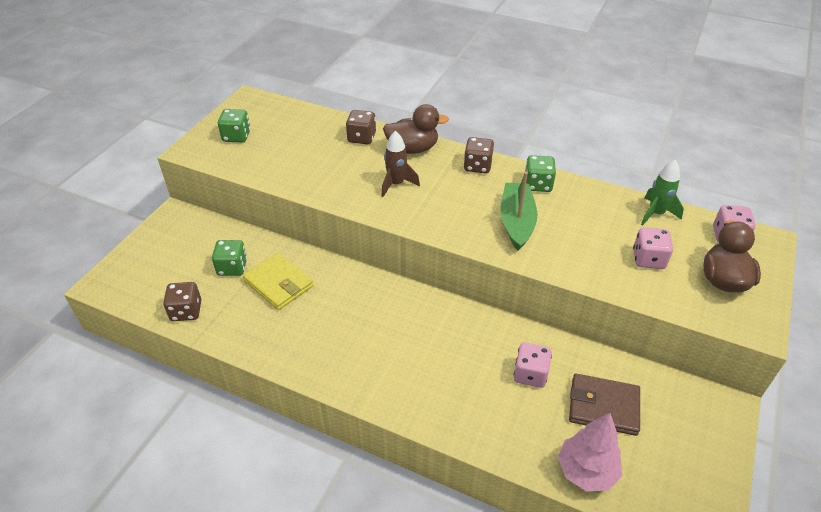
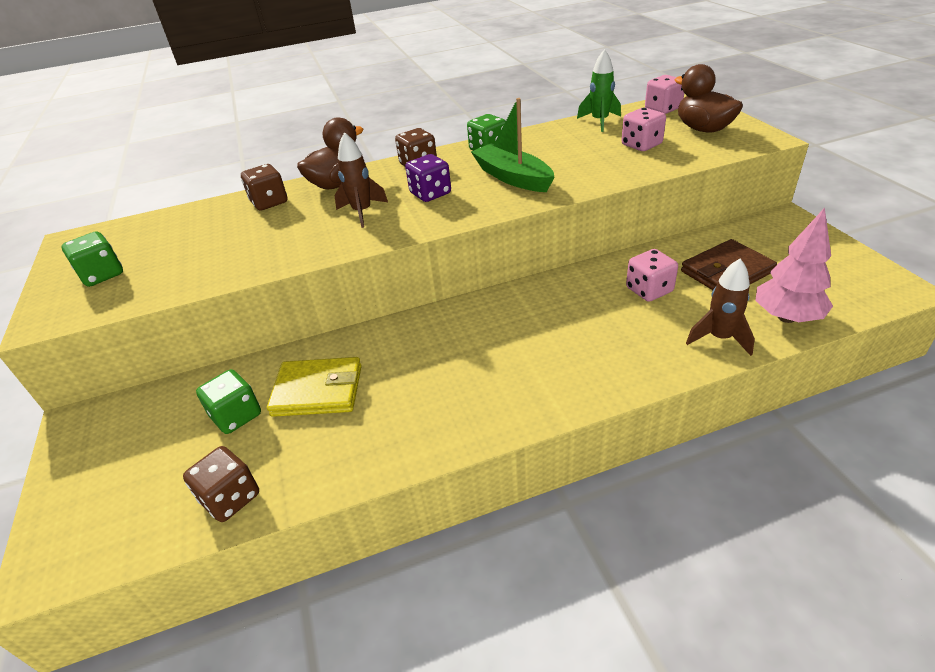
camera: 40 degrees left, 5 degrees down
none -> purple dice [405,154,451,202]
none -> brown rocket [686,258,755,356]

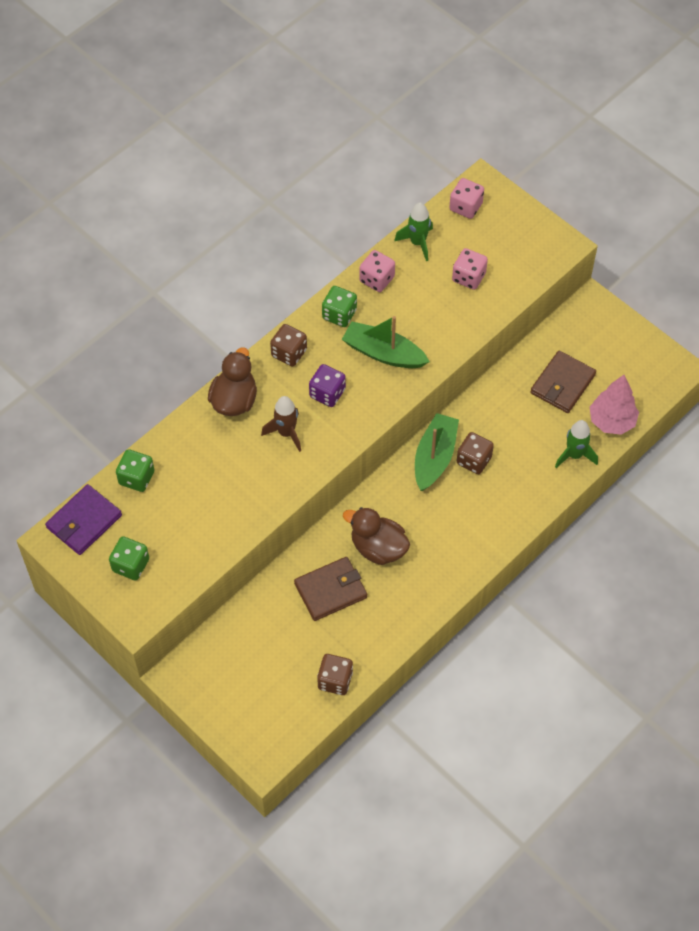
camera: 30 degrees left, 20 degrees up
green dice [196,369,261,434] -> green dice moved to [116,449,154,492]
brown dice [241,164,287,211] -> brown dice moved to [457,432,494,474]
yellow wallet [267,357,362,417] -> brown wallet [294,557,367,621]
pink dice [626,249,678,302] -> pink dice moved to [359,250,395,292]
brown duck [675,64,743,132] -> brown duck moved to [343,507,410,565]
brown rocket [686,258,755,356] -> green rocket [555,420,598,468]
none -> purple wallet [45,484,122,555]
none -> green boat [415,413,459,491]

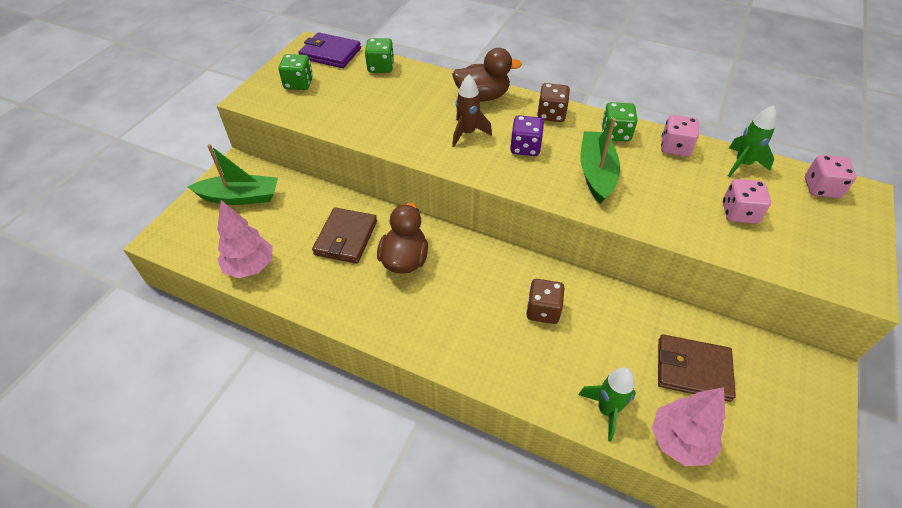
camera: 70 degrees right, 10 degrees down
brown wallet [294,557,367,621] -> brown wallet turned 60 degrees clockwise [312,207,377,264]
brown dice [317,654,353,695] -> pink tree [217,200,273,278]
green boat [415,413,459,491] -> green boat moved to [188,144,278,205]

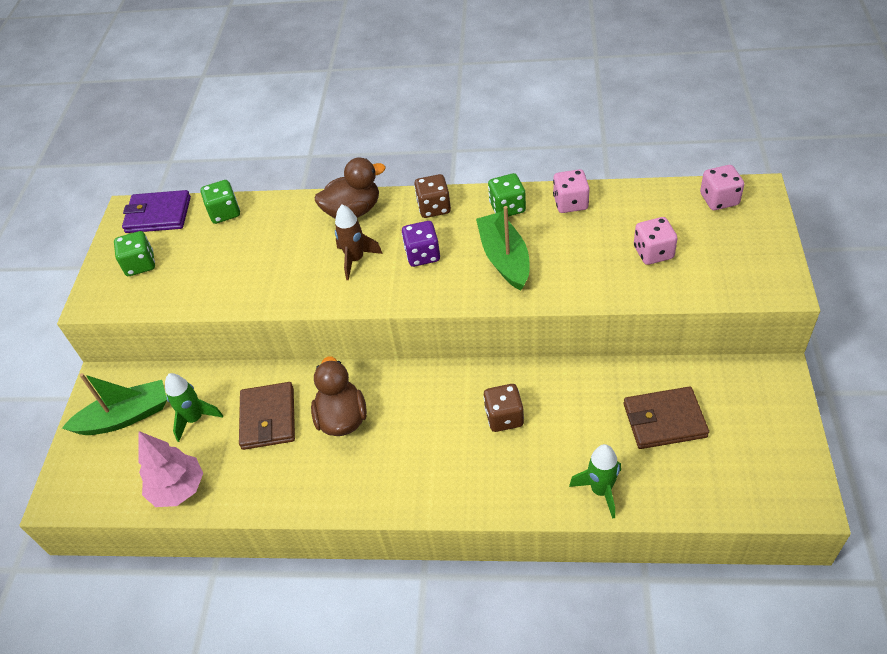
camera: 15 degrees left, 0 degrees up
pink tree [652,387,726,466] -> none
green rocket [728,105,777,177] -> green rocket moved to [165,373,223,442]

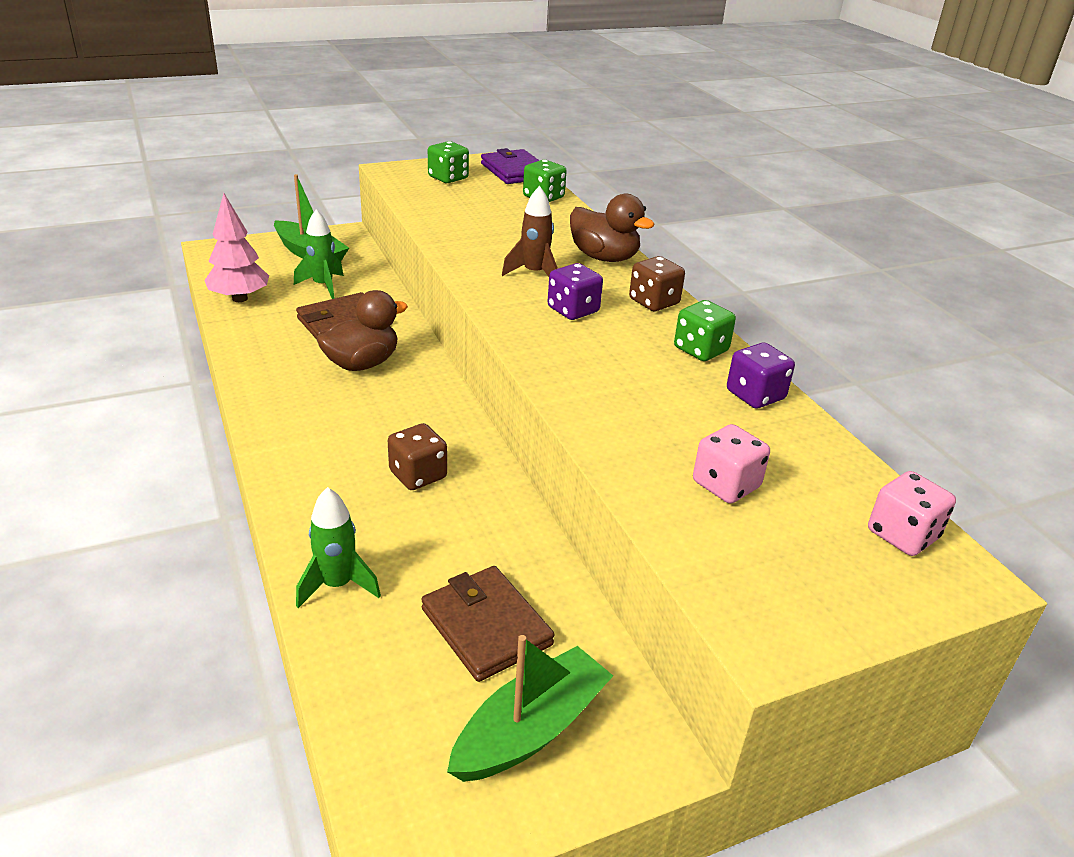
camera: 55 degrees right, 15 degrees down
green boat [476,206,530,291] -> green boat moved to [447,635,613,782]
pink dice [553,169,590,213] -> purple dice [727,343,795,409]

